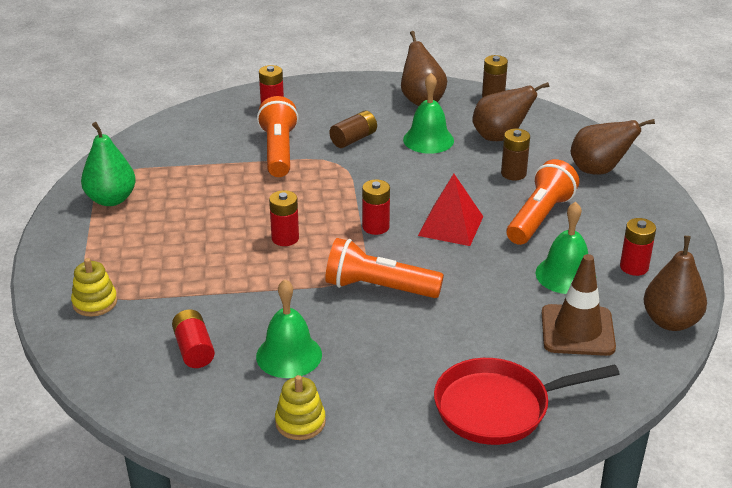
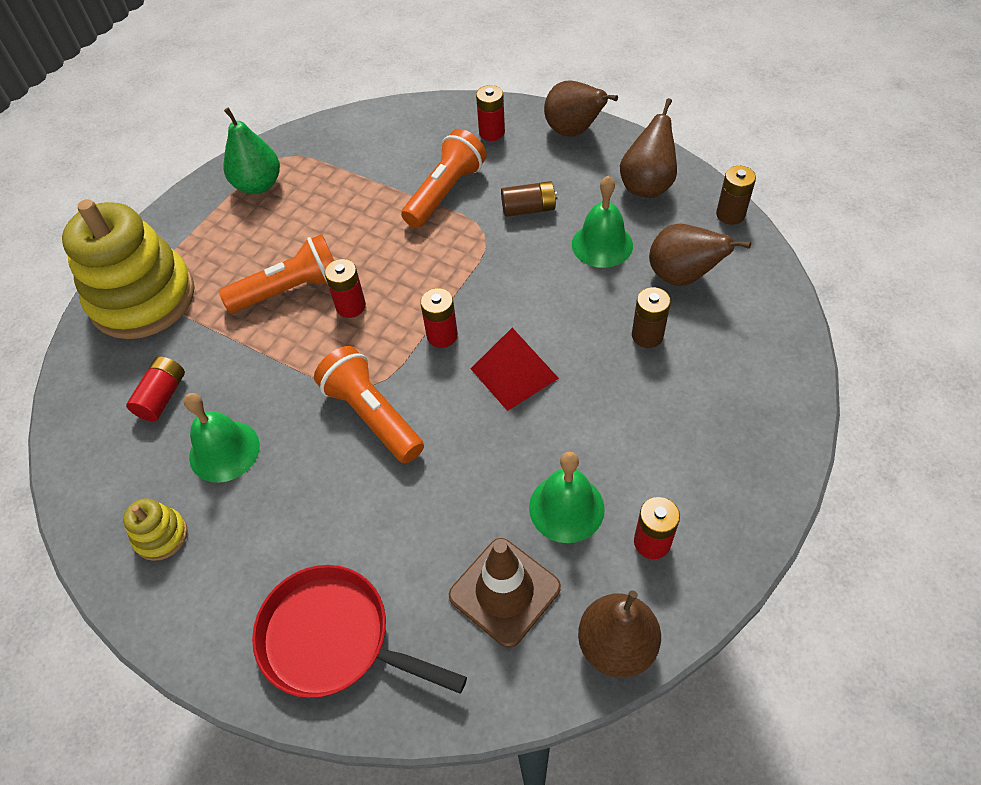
camera: 40 degrees right, 20 degrees up
yellow stacking toy [71,258,117,317] -> yellow stacking toy [62,199,195,339], size x2.38
orange flashlight [507,159,579,245] -> orange flashlight moved to [219,234,334,313]
brown pear [570,119,655,175] -> brown pear moved to [544,80,618,137]

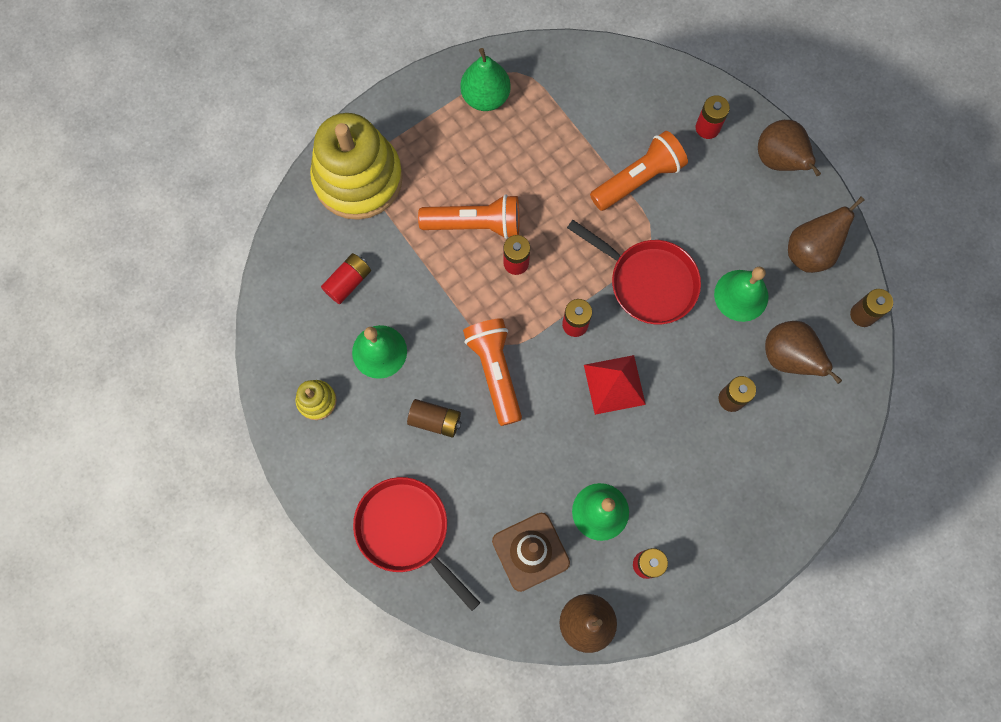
camera: 20 degrees right, 20 degrees up
brown battery [501,181,558,217] -> brown battery moved to [407,399,462,438]
none -> red pan [567,220,701,324]

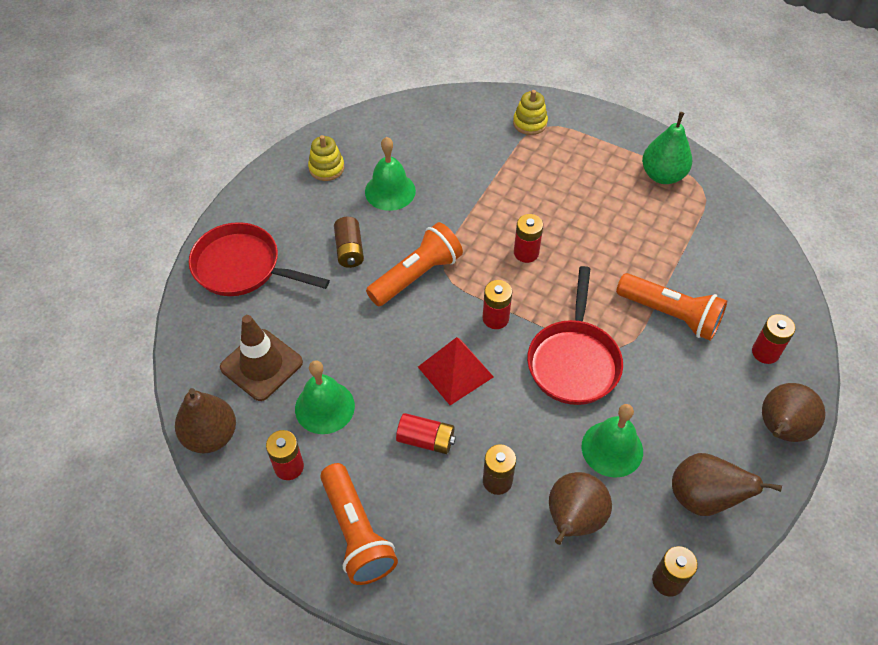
camera: 65 degrees right, 20 degrees down
yellow stacking toy [310,113,403,220] -> yellow stacking toy [513,90,548,135], size x0.42
red battery [321,253,371,304] -> red battery moved to [396,413,456,454]
red pan [353,477,480,611] -> red pan turned 90 degrees counterclockwise [189,222,330,296]
orange flashlight [418,194,519,239] -> orange flashlight moved to [320,463,398,585]

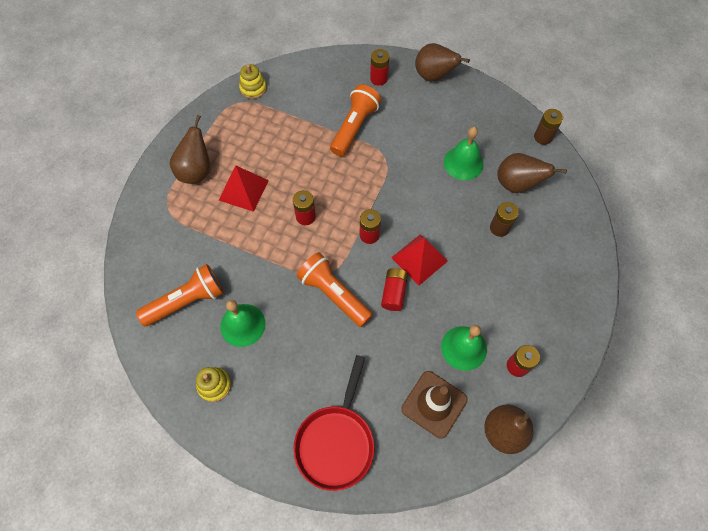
camera: 95 degrees left, 10 degrees up
orange flashlight [320,463,398,585] -> orange flashlight moved to [136,264,224,326]
brown battery [334,217,364,268] -> none
red battery [396,413,456,454] -> red battery moved to [381,268,408,311]
yellow stacking toy [513,90,548,135] -> yellow stacking toy moved to [239,64,267,99]
red pan [527,266,623,405] -> none
green pear [642,112,692,184] -> none
brown pear [672,453,782,516] -> brown pear moved to [170,115,211,184]
none -> red pyramid [219,165,269,212]

